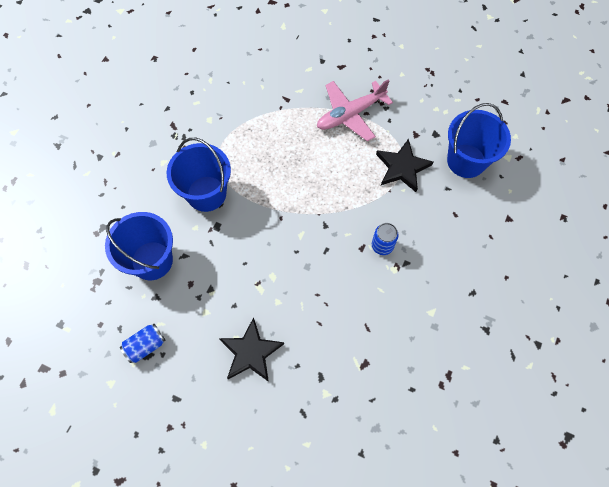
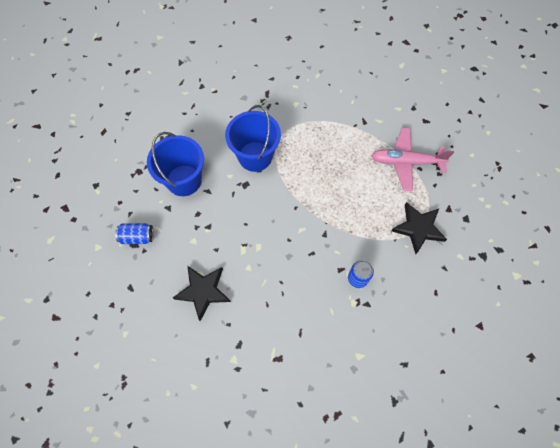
camera: 35 degrees right, 0 degrees up
blue bucket [447,103,511,178] -> none

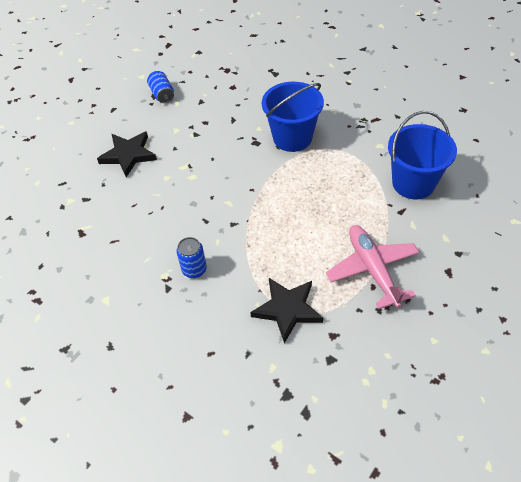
camera: 70 degrees right, 15 degrees down
blue bucket [147,132,204,196] -> blue bucket moved to [388,111,457,199]

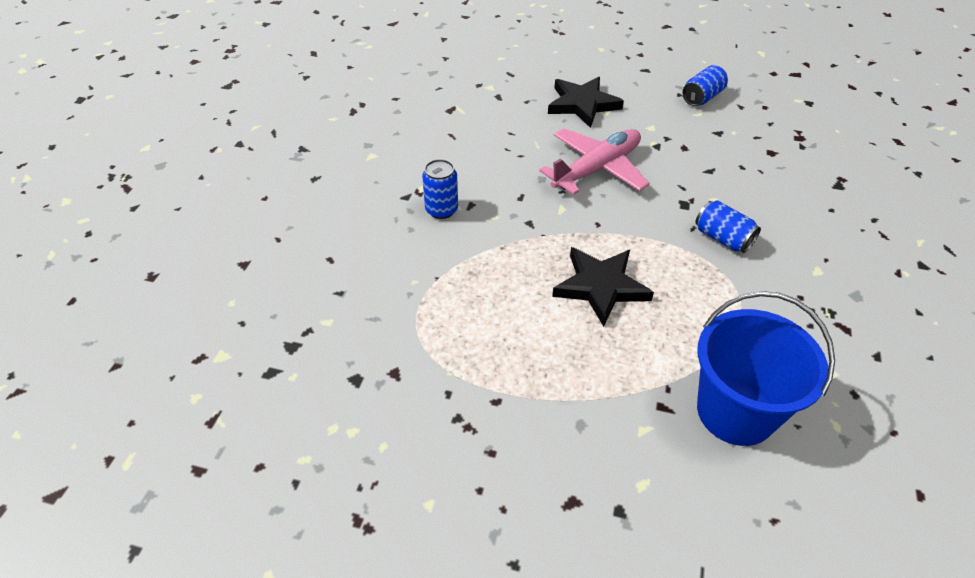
camera: 65 degrees right, 5 degrees down
black star [250,278,323,343] -> black star moved to [552,247,654,327]
blue bucket [262,82,324,152] -> blue can [695,200,761,253]
pink plane [326,225,419,309] -> pink plane moved to [539,128,650,195]

